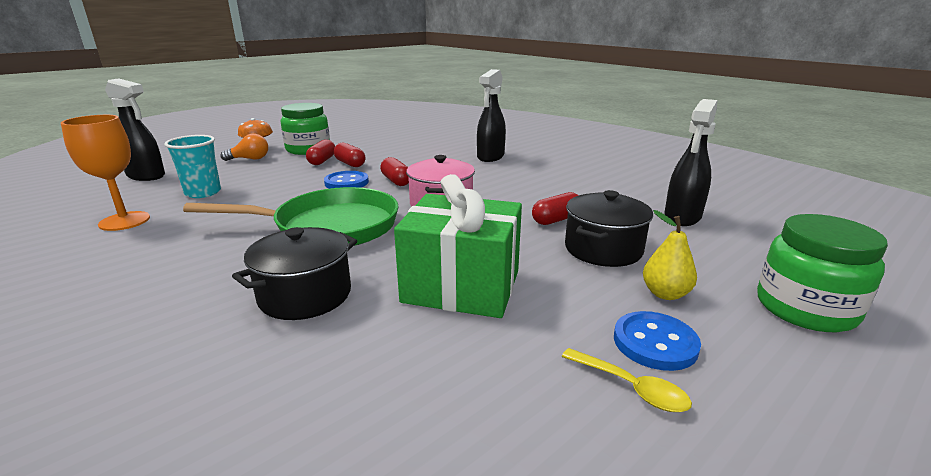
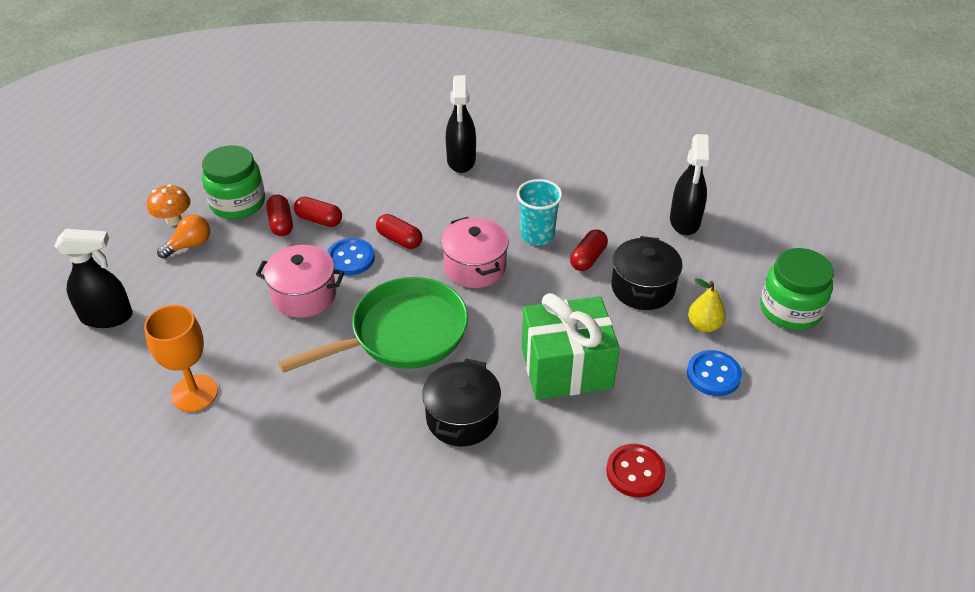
camera: 25 degrees left, 20 degrees up
turquoise cup [164,135,221,198] -> turquoise cup moved to [517,179,563,245]
yellow spoon [562,348,692,412] -> none
none -> pink pot [256,245,344,318]
none -> red button [606,444,666,497]

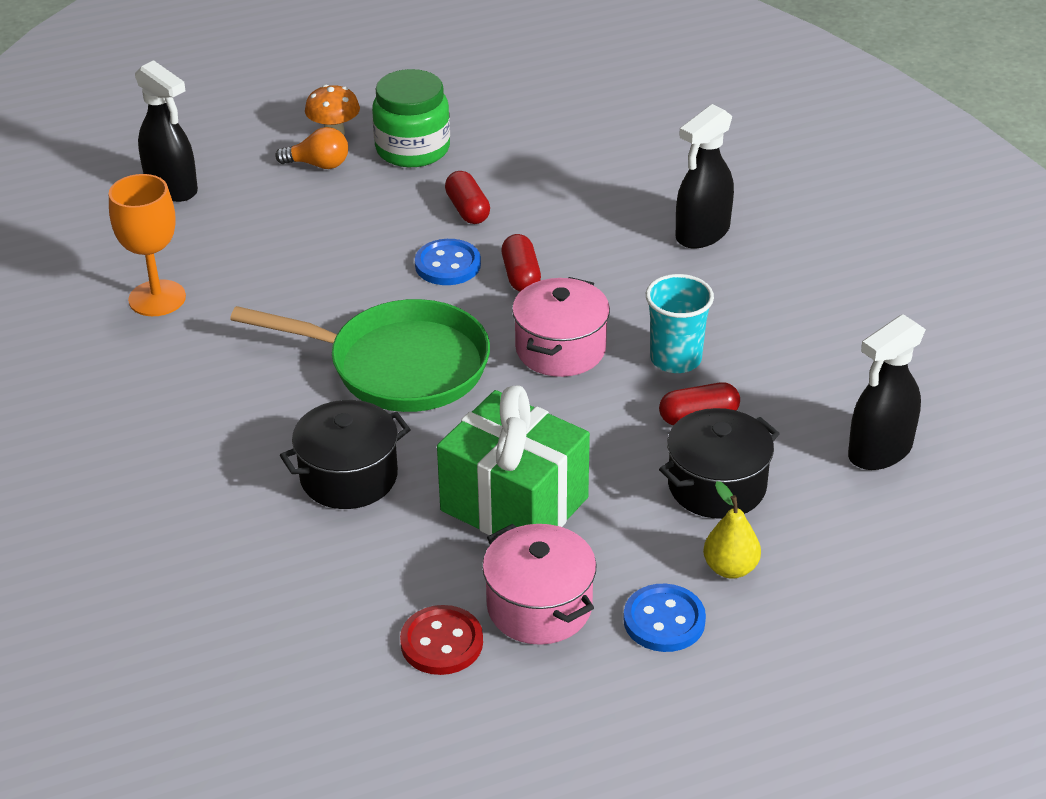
camera: 45 degrees right, 5 degrees down
pink pot [256,245,344,318] -> pink pot moved to [482,524,597,645]
red capsule [266,195,293,236] -> none
green jar [760,248,834,330] -> none

